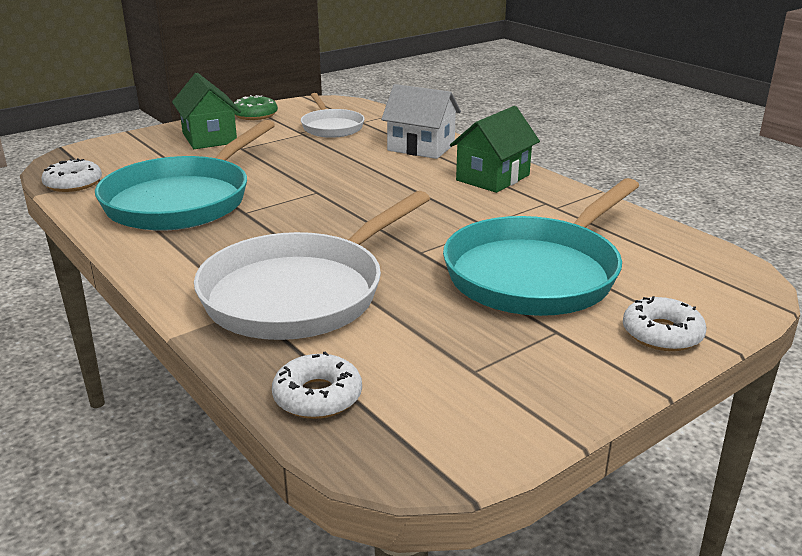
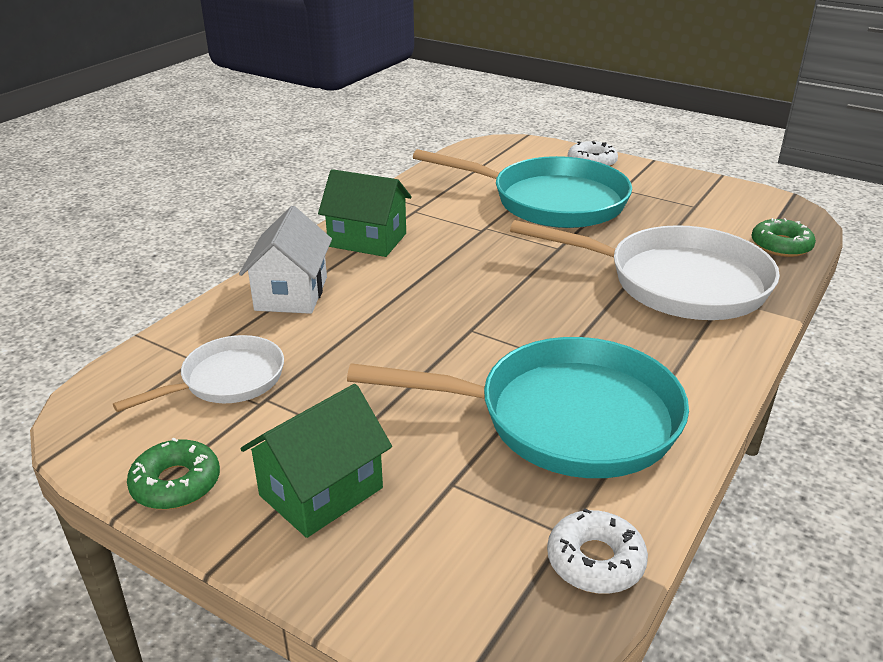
camera: 110 degrees left, 5 degrees up
white donut [272,352,362,419] -> green donut [752,218,816,257]

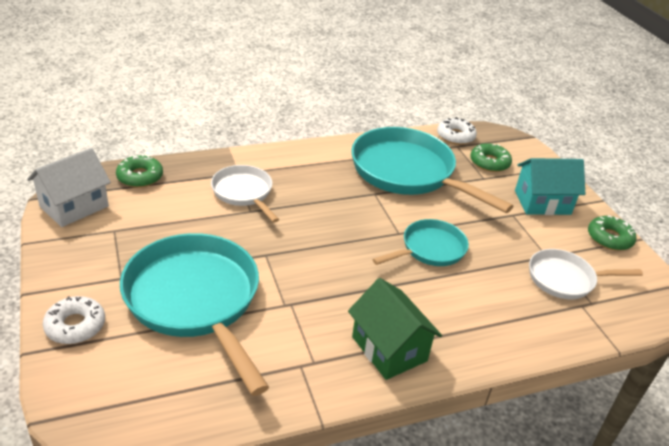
camera: 145 degrees left, 5 degrees up
white house [239,206,332,314] -> white house moved to [27,148,111,227]
green house [240,384,392,538] -> turquoise house [515,158,585,215]
white pan [510,220,780,320] -> white pan [211,165,279,223], size x0.54
none -> turquoise pan [373,219,469,266]
none -> green donut [470,143,512,172]

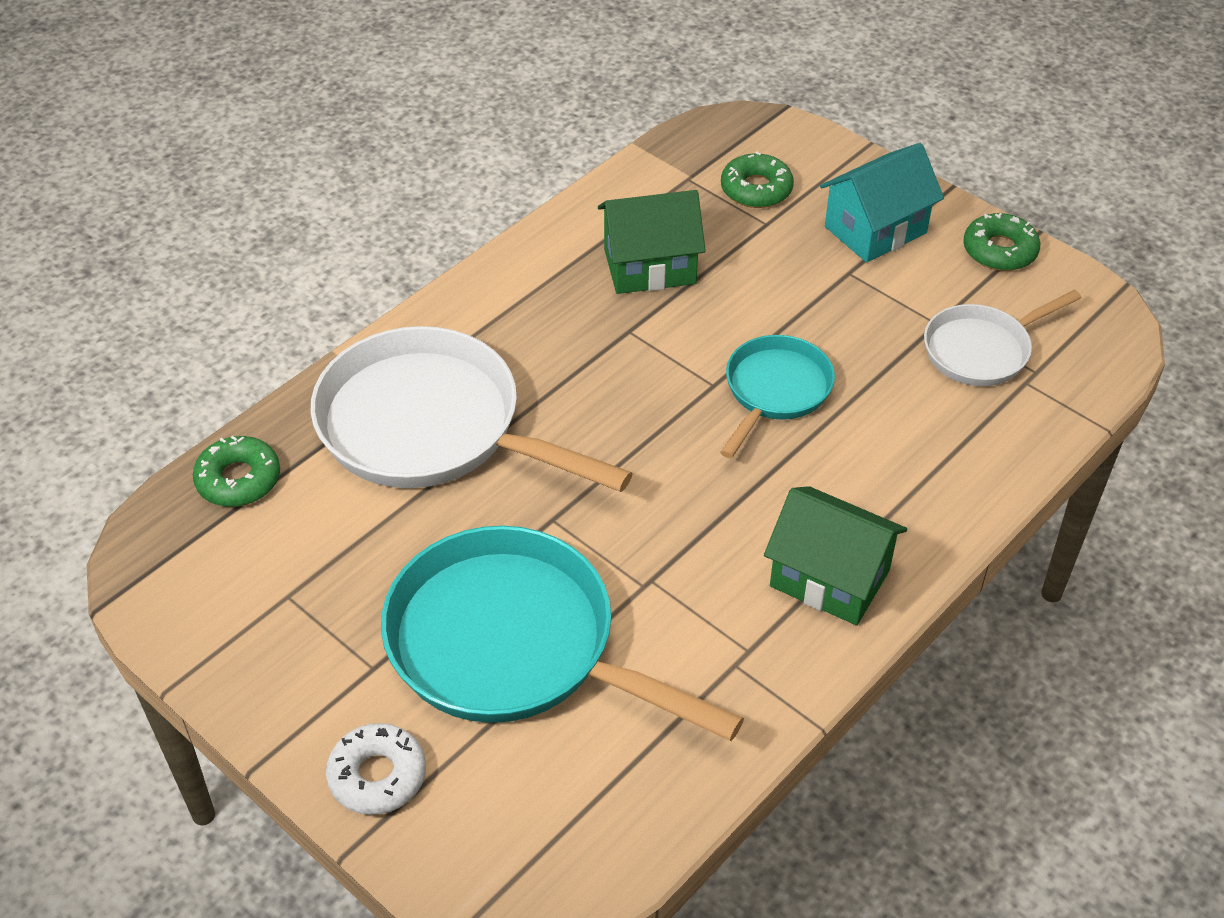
camera: 25 degrees left, 10 degrees up
white house [27,148,111,227] -> none
white pan [211,165,279,223] -> white pan [310,326,633,492], size x1.84
turquoise pan [351,127,513,213] -> green house [598,190,706,294]
white donut [437,117,477,145] -> none

